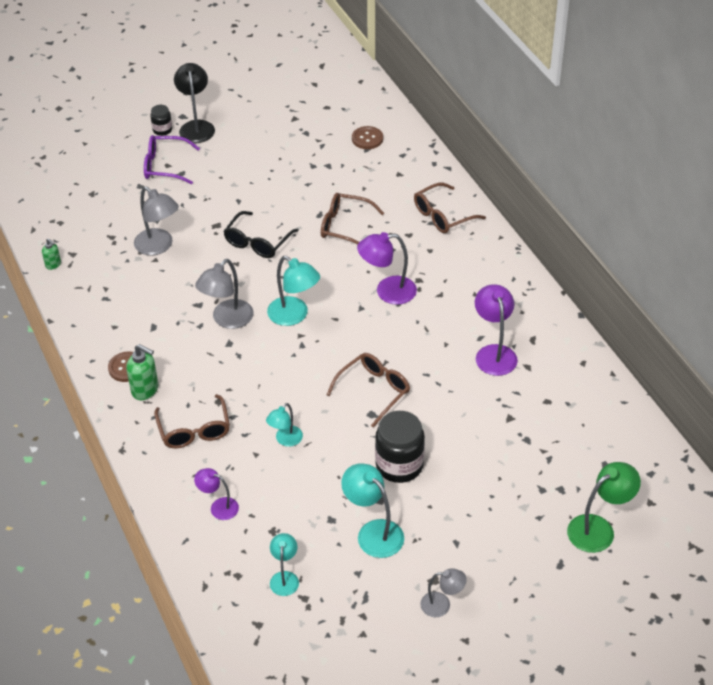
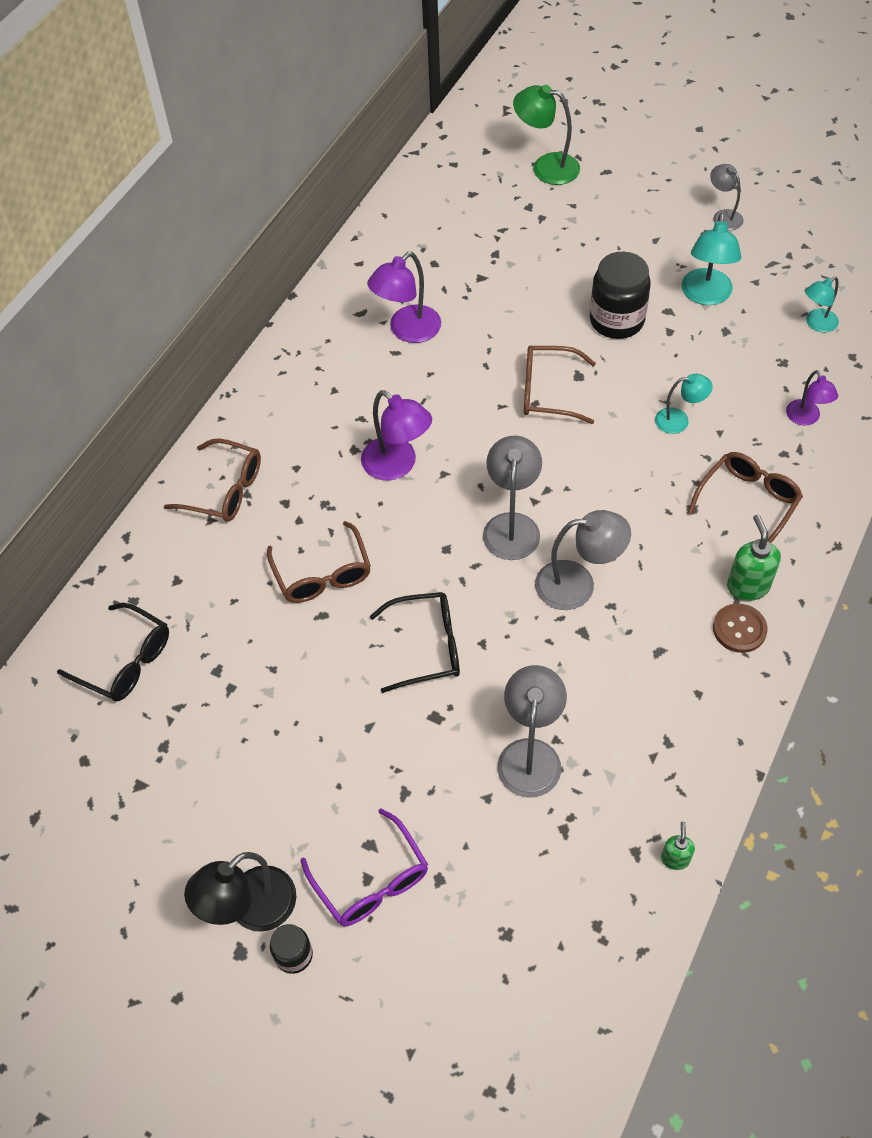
camera: 125 degrees left, 10 degrees up
turquoise lamp [267,256,320,326] -> grey lamp [483,436,542,560]
brown button [352,126,383,149] -> black glasses [57,603,169,701]

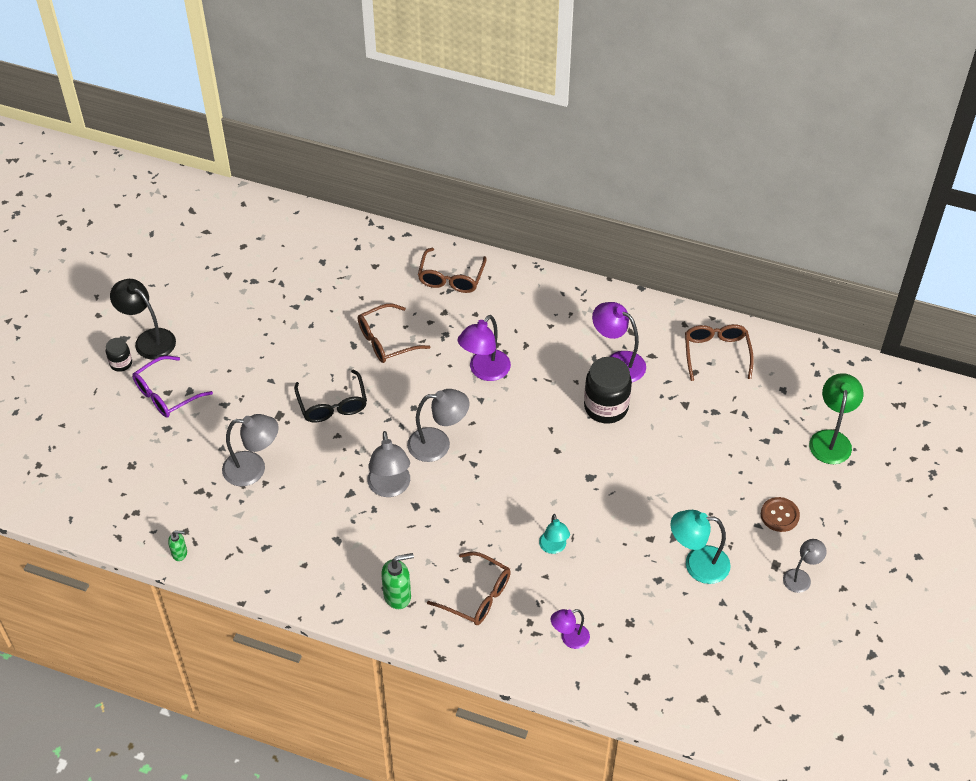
camera: 80 degrees right, 5 degrees down
black glasses [57,603,169,701] -> none
brown glasses [524,345,596,424] -> brown glasses moved to [685,324,754,381]
black jar [590,252,651,339] -> black jar moved to [584,357,632,423]
brown button [713,603,768,653] -> brown button moved to [761,497,800,532]
turquoise lamp [805,276,839,332] -> none

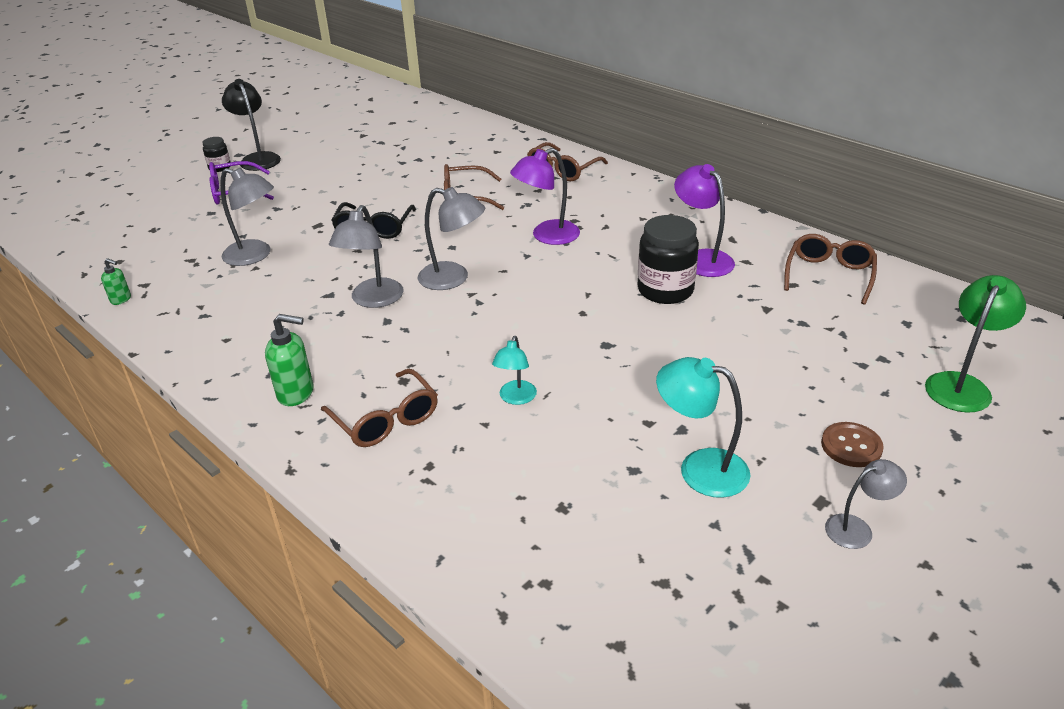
camera: 25 degrees right, 15 degrees down
purple lamp [550,609,590,649] -> none

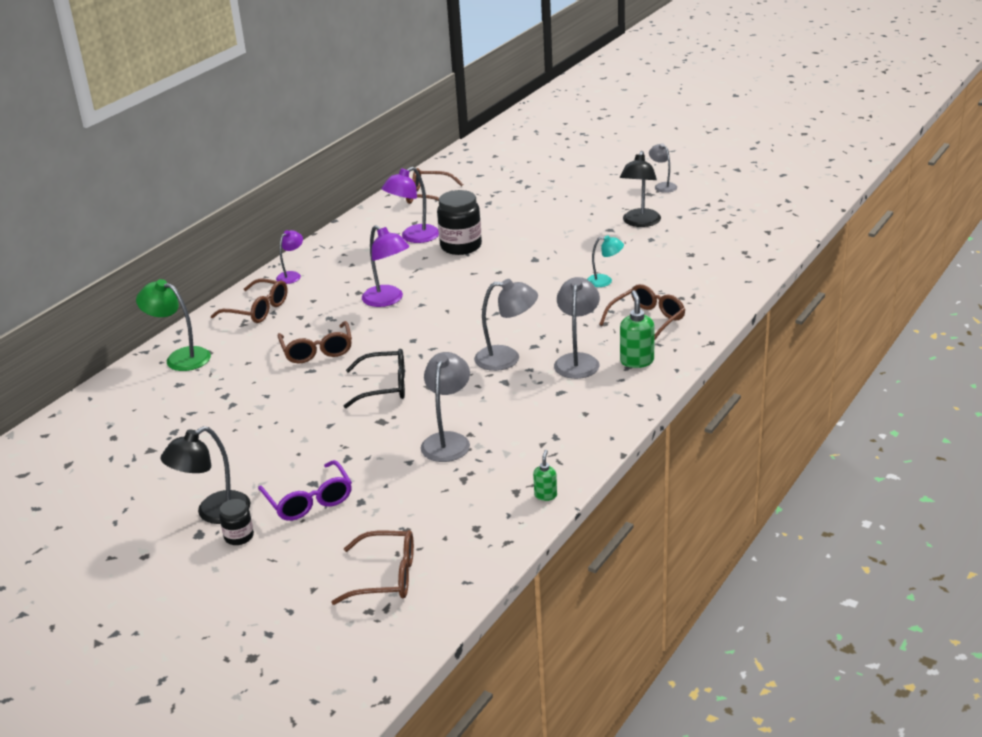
camera: 100 degrees left, 5 degrees down
grey lamp [417,187,485,290] -> grey lamp moved to [554,277,600,379]
turquoise lamp [656,357,750,498] -> black lamp [620,151,661,227]
brown button [821,422,884,467] -> none
green lamp [925,275,1026,412] -> green lamp moved to [136,279,211,371]
none -> purple lamp [276,230,303,284]
none -> brown glasses [331,530,414,605]

